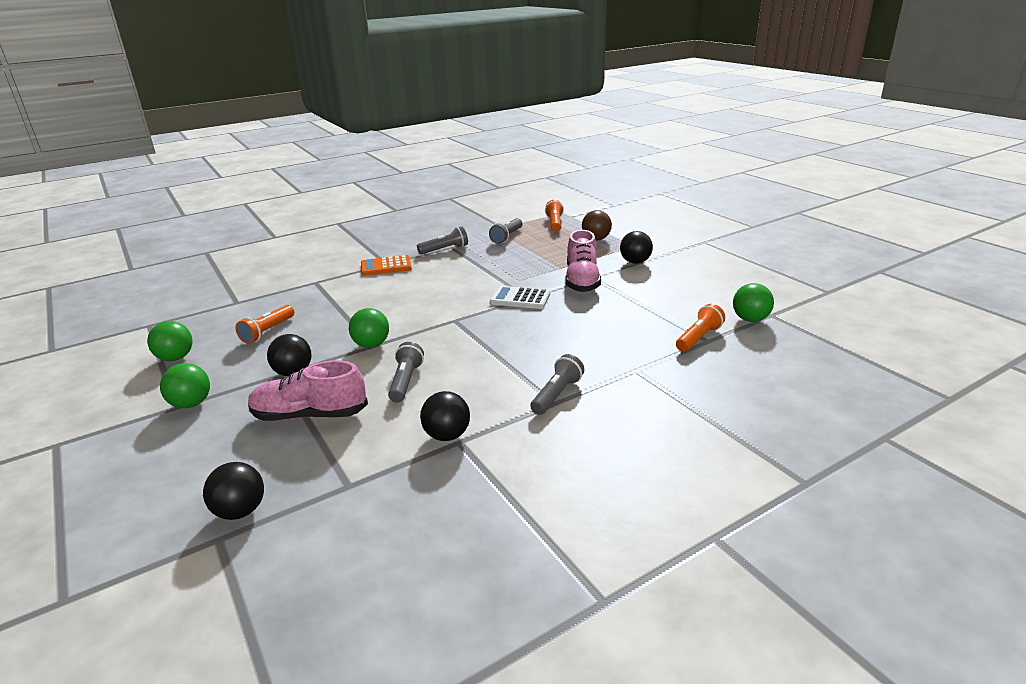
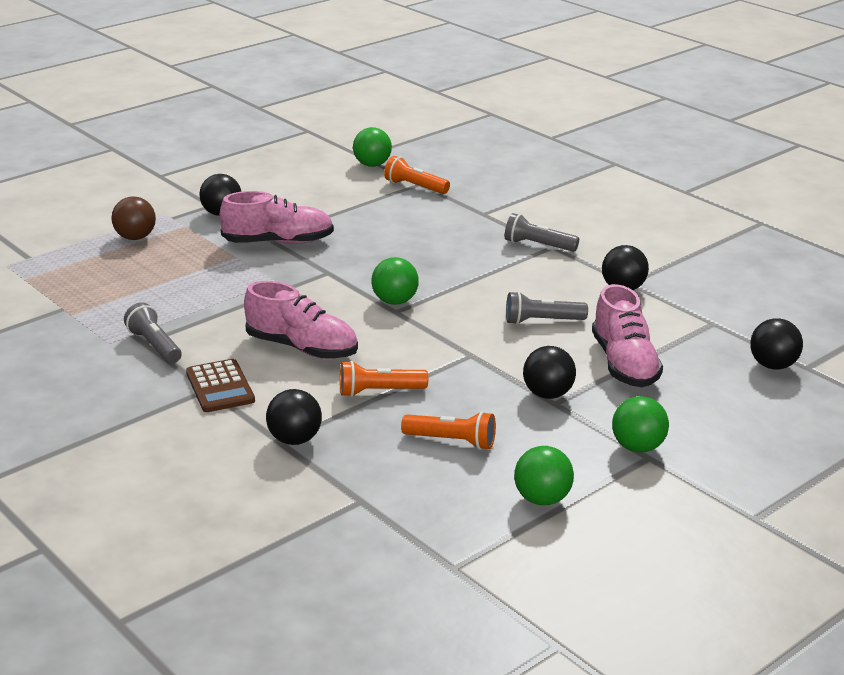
camera: 100 degrees left, 0 degrees up
green ball [349,308,389,348] -> green ball moved to [372,257,419,305]
orange calculator [361,255,412,276] -> brown calculator [186,359,255,412]
grey flashlight [489,218,522,244] -> none
white calculator [490,286,550,309] -> none
orange flashlight [545,200,564,232] -> orange flashlight moved to [340,361,428,397]
none -> pink shoe [244,281,358,359]
none -> black ball [266,389,322,445]

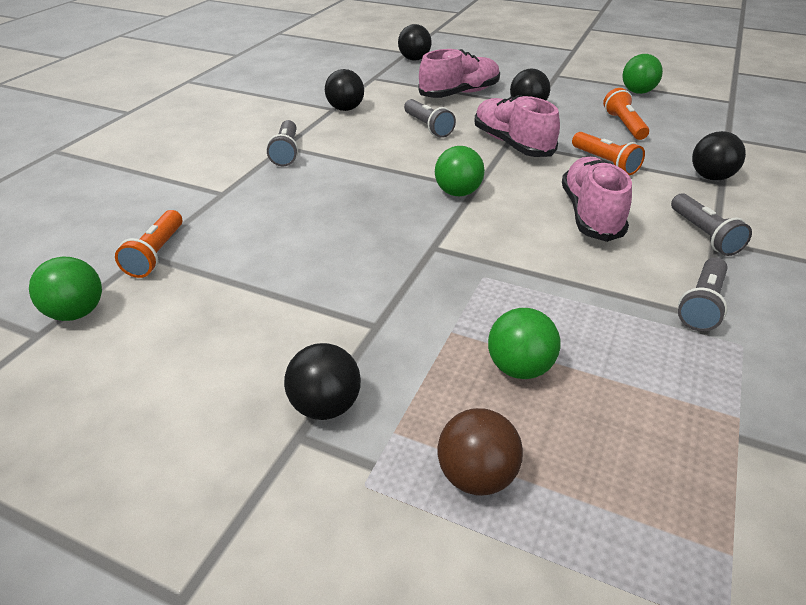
camera: 115 degrees left, 10 degrees up
brown calculator [186,359,255,412] -> grey flashlight [671,194,752,256]
pink shoe [220,191,334,244] -> pink shoe moved to [474,95,560,157]
green ball [612,396,669,453] -> green ball moved to [488,308,561,379]

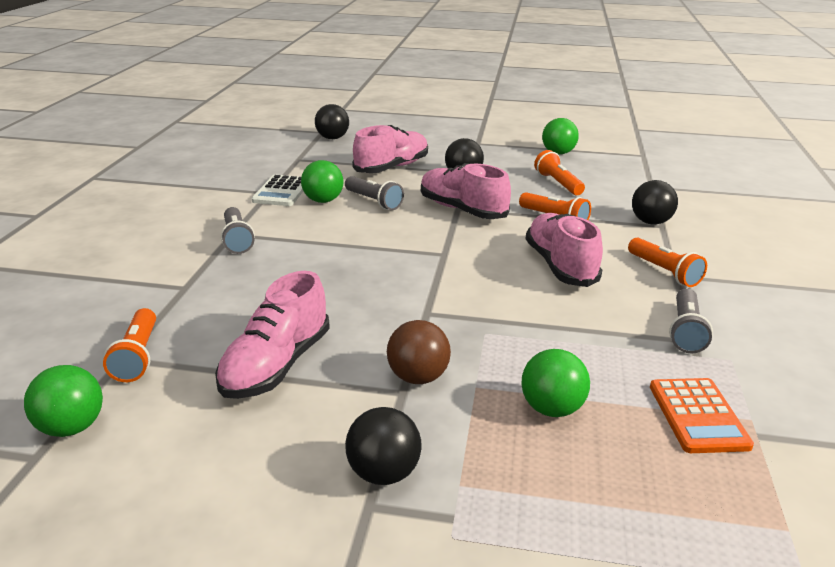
camera: 15 degrees left, 10 degrees down
black ball [325,69,364,111] -> white calculator [252,175,303,206]
green ball [435,146,485,196] -> green ball moved to [301,160,343,203]
brown ball [438,408,523,496] -> brown ball moved to [387,320,451,384]
grey flashlight [671,194,752,256] -> orange flashlight [628,238,707,287]
none -> pink shoe [215,271,330,399]
none -> orange calculator [650,378,754,453]

